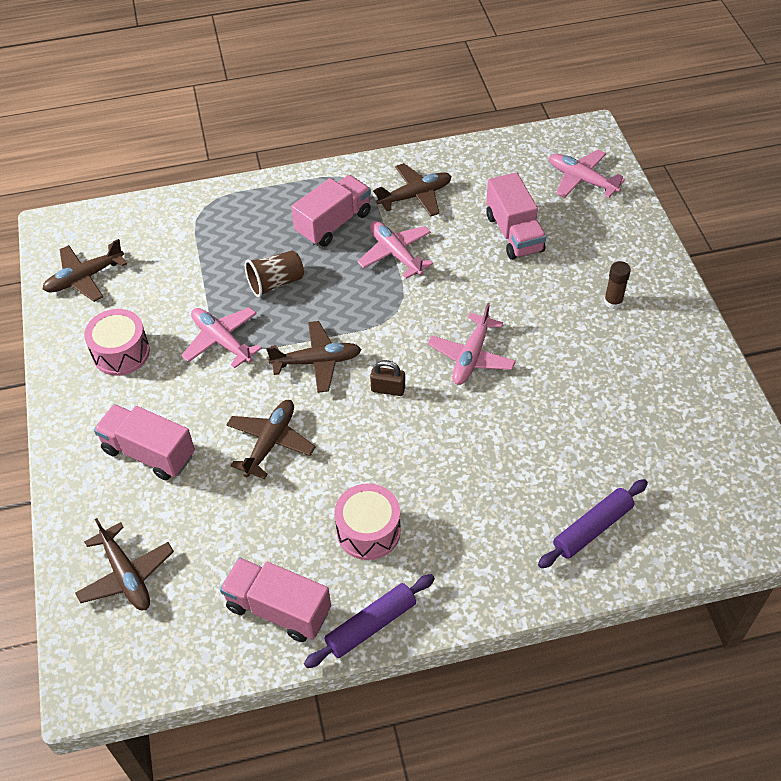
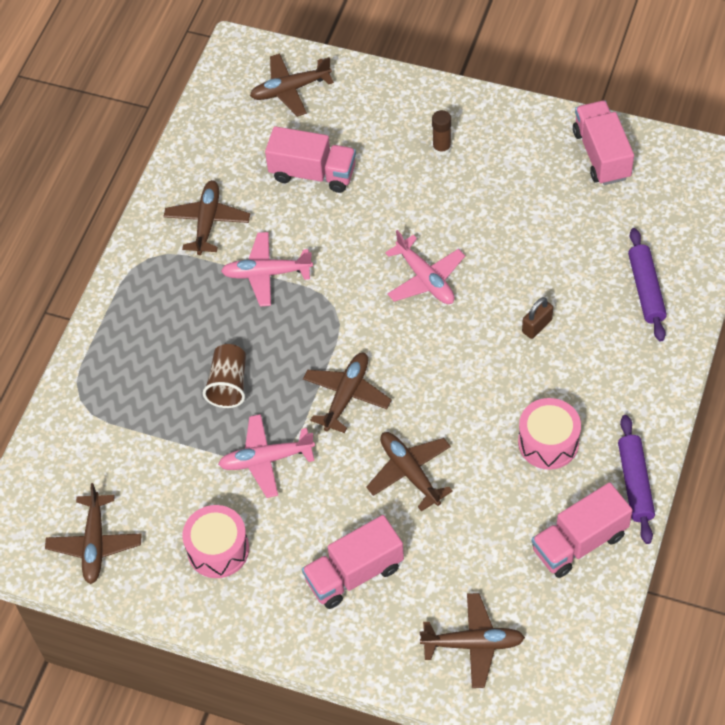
camera: 55 degrees left, 5 degrees up
pink truck [291,175,371,247] -> pink truck moved to [573,100,634,185]
brown padlock [370,360,405,396] -> brown padlock moved to [522,297,553,339]
pink plane [549,150,625,198] -> brown plane [250,53,334,117]

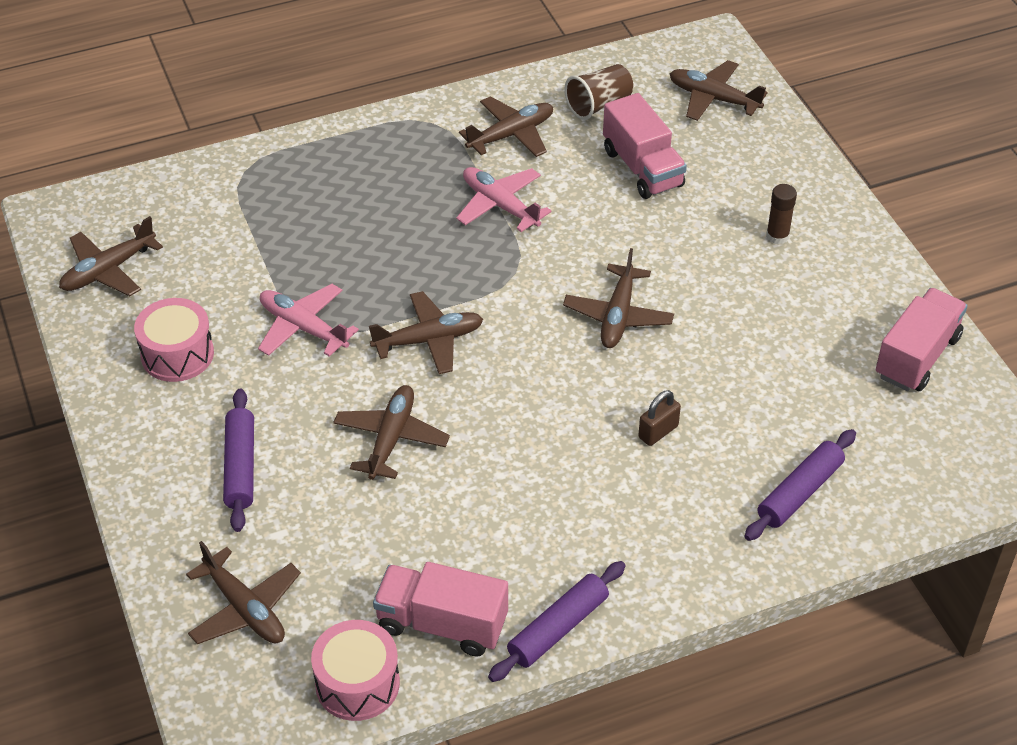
camera: 45 degrees right, 10 degrees down
brown cup [203,344,246,408] -> brown cup moved to [564,64,633,120]
pink truck [302,515,404,609] -> purple rolling pin [223,389,254,532]
pink plane [385,230,465,304] -> brown plane [563,248,674,348]
pink drum [518,398,581,470] -> pink drum moved to [311,620,400,721]
brown padlock [522,297,553,339] -> brown padlock turned 45 degrees counterclockwise [638,390,681,446]

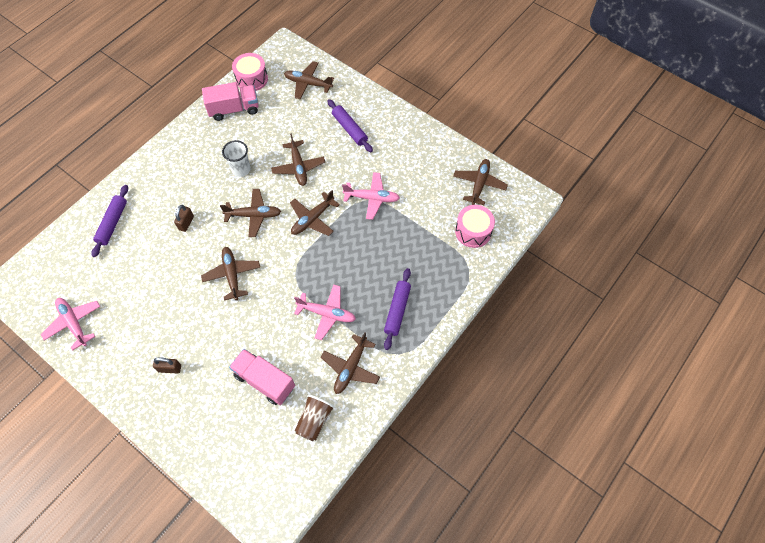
camera: 150 degrees right, 15 degrees up
pink drum [134,298,214,382] -> pink drum moved to [455,205,495,248]
purple rolling pin [488,561,626,682] -> purple rolling pin moved to [384,268,411,350]
brown plane [670,60,768,121] -> brown plane moved to [220,189,281,237]
brown glue stick [766,184,797,244] -> brown padlock [153,357,181,374]
pink truck [876,288,968,391] -> pink plane [41,298,100,351]
none -> white cup [222,140,251,177]

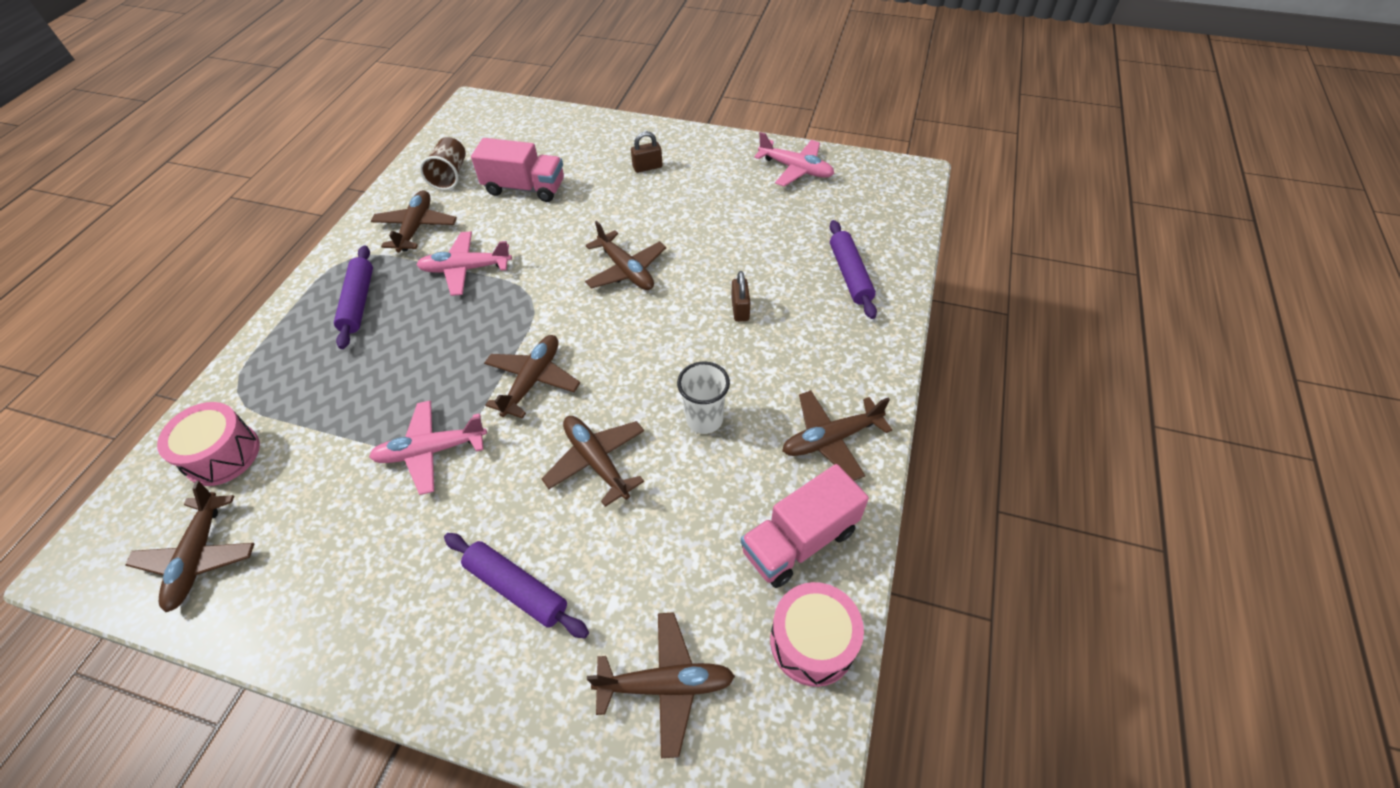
camera: 160 degrees right, 10 degrees down
brown plane [220,189,281,237] -> brown plane moved to [782,390,892,481]

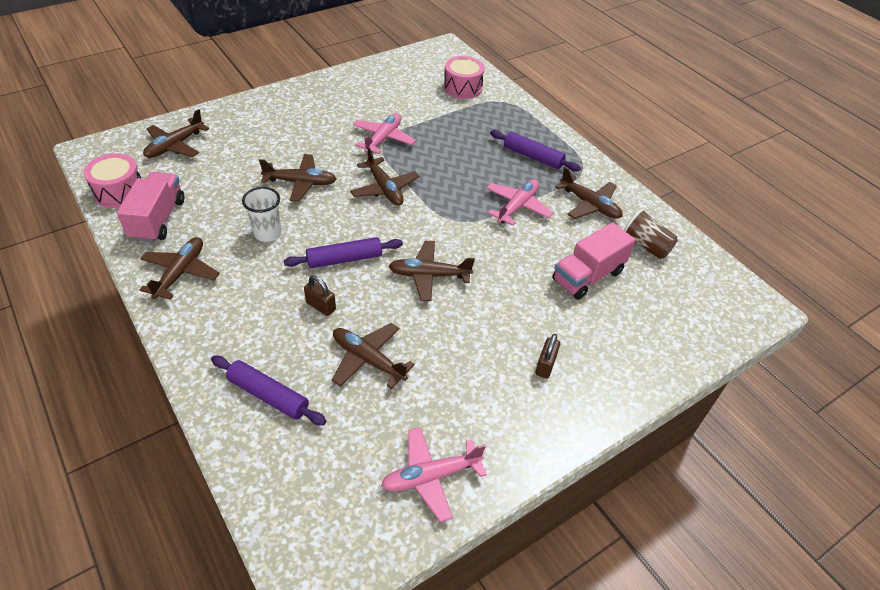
camera: 125 degrees right, 5 degrees down
brown plane [125,481,255,612] -> brown plane moved to [332,323,415,389]
purple rolling pin [444,533,589,638] -> purple rolling pin moved to [284,237,403,268]

